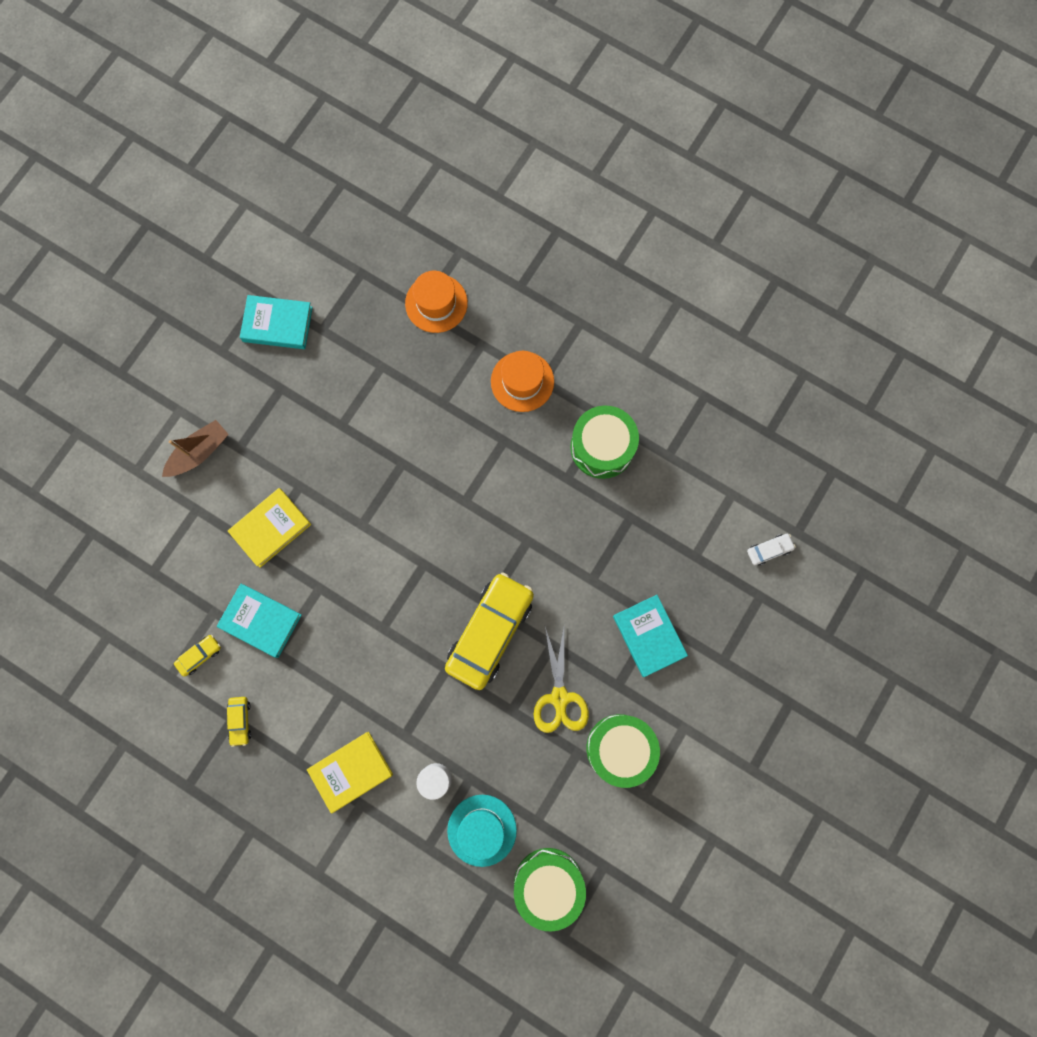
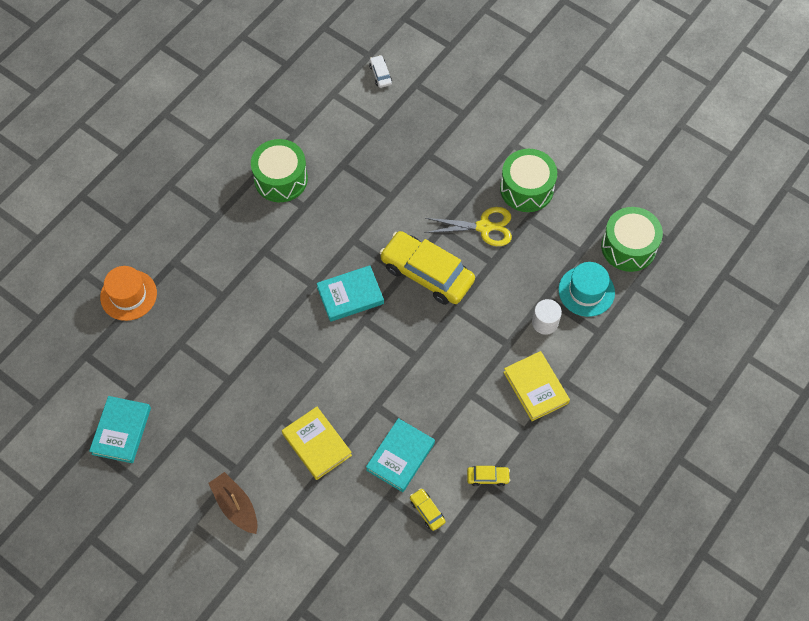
camera: 85 degrees left, 15 degrees down
orange hat [491,351,554,412] -> none
turquoise book [613,595,688,677] -> turquoise book moved to [317,265,384,322]

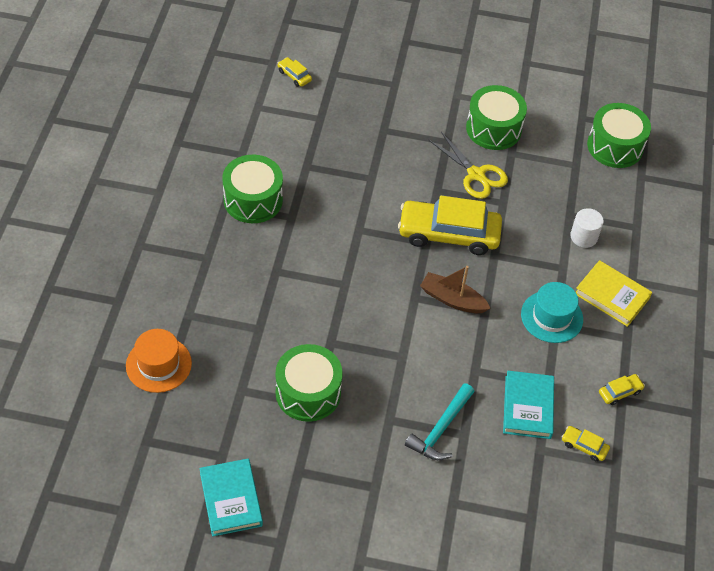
camera: 30 degrees left, 10 degrees down
brown boat [208,472,257,534] -> brown boat moved to [420,266,491,313]
yellow book [282,407,352,480] -> turquoise hammer [405,383,475,460]
turquoise book [317,265,384,322] -> none
white car [369,55,392,88] -> yellow car [278,57,312,87]
yellow scissors [425,207,512,246] -> yellow scissors turned 75 degrees clockwise [429,132,508,199]
turquoise hat [558,262,615,317] -> turquoise hat moved to [521,282,583,343]
none -> green drum [276,344,343,422]

